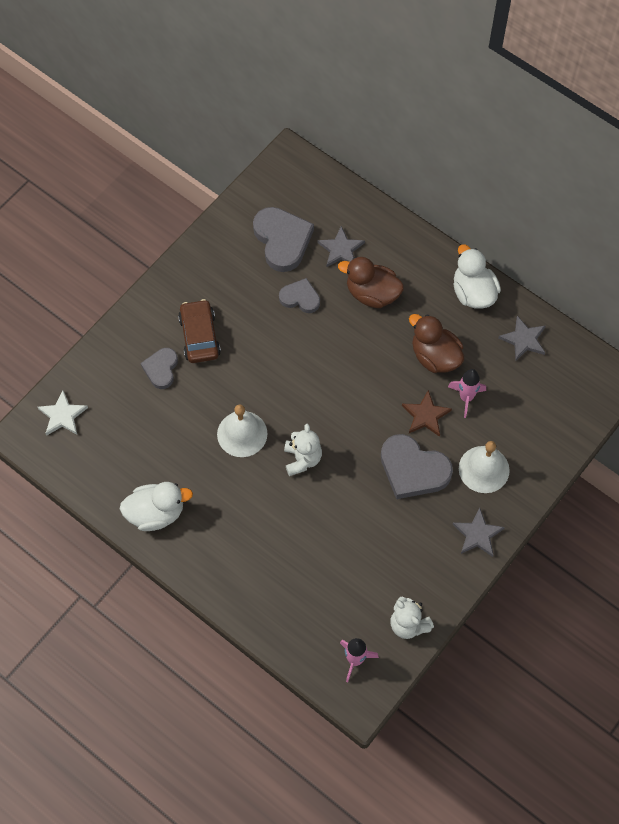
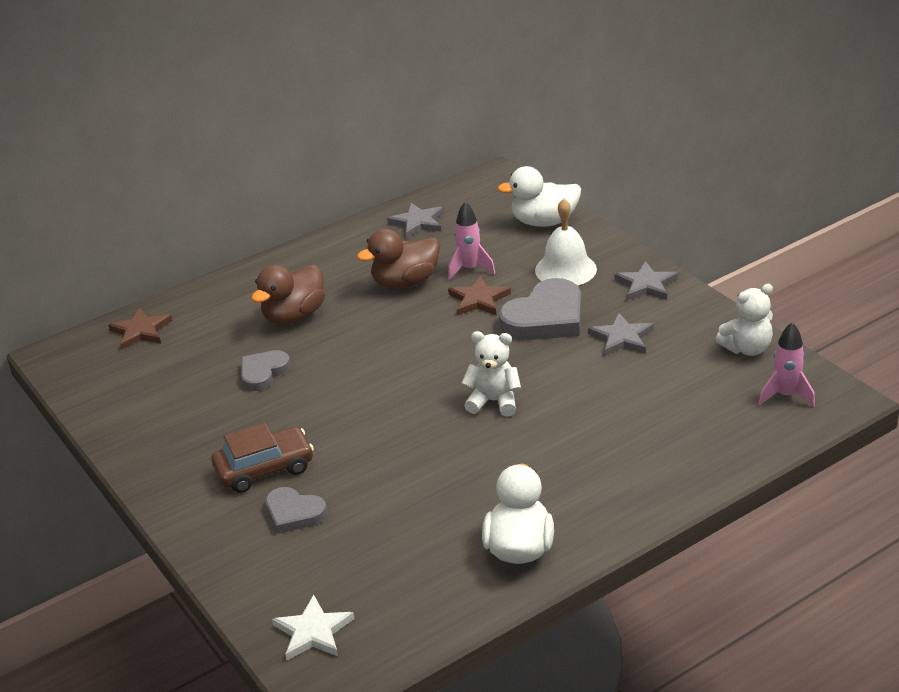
camera: 70 degrees left, 30 degrees down
brown car [178,299,221,363] -> brown car turned 150 degrees clockwise [211,423,314,493]
white bell [217,404,268,457] -> none
grey heart [253,207,314,272] -> none
grey star [317,226,365,267] -> grey star moved to [588,312,654,356]
white duck [453,244,501,309] -> white duck moved to [497,166,581,227]
none -> brown star [108,307,172,349]

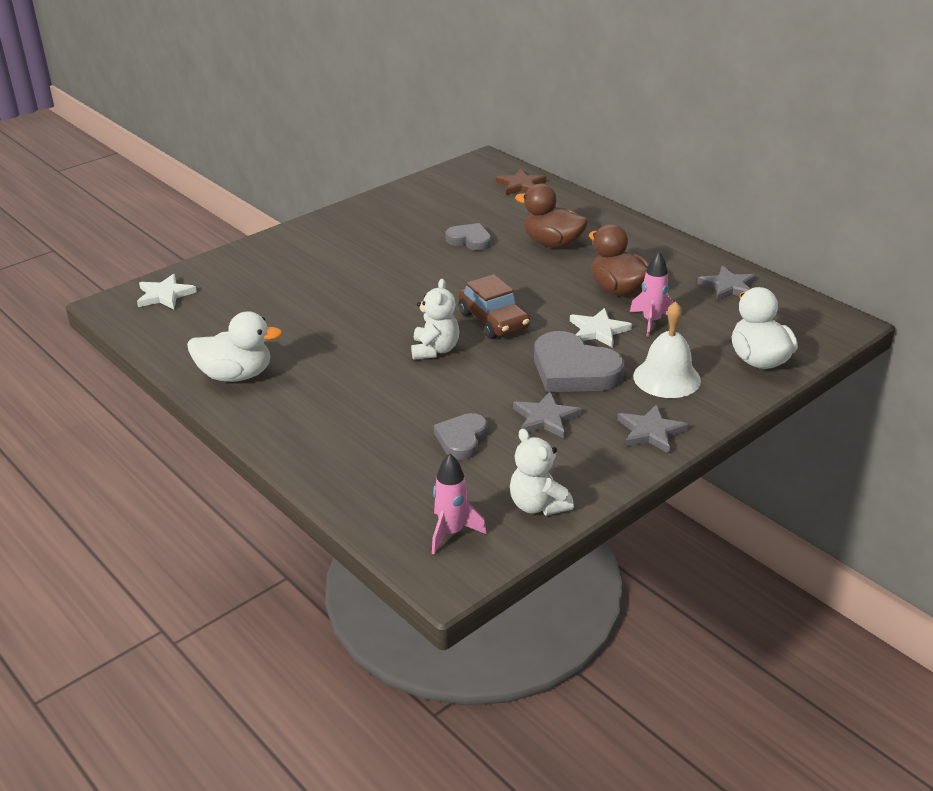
camera: 80 degrees right, 0 degrees up
brown car [211,423,314,493] -> brown car moved to [458,274,530,339]
grey heart [265,487,327,534] -> grey heart moved to [434,413,488,460]
brown star [448,276,511,315] -> white star [570,308,632,348]

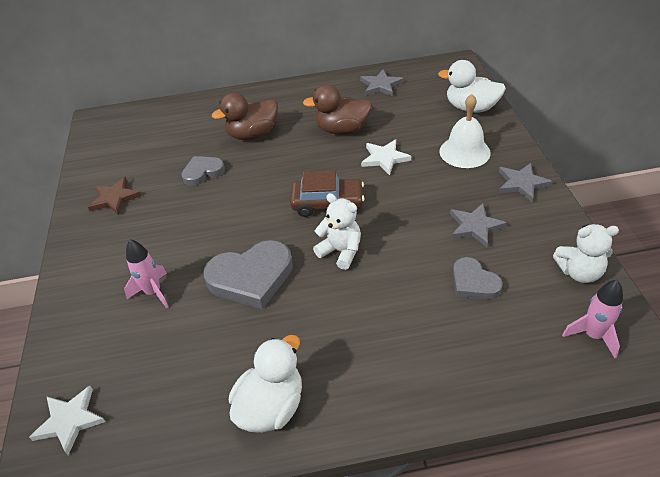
camera: 55 degrees left, 10 degrees up
brown star [496,169,546,195] -> brown star moved to [88,177,142,215]
grey heart [534,331,625,392] -> grey heart moved to [204,240,293,309]
pink rocket [630,252,674,337] -> pink rocket moved to [124,239,169,308]

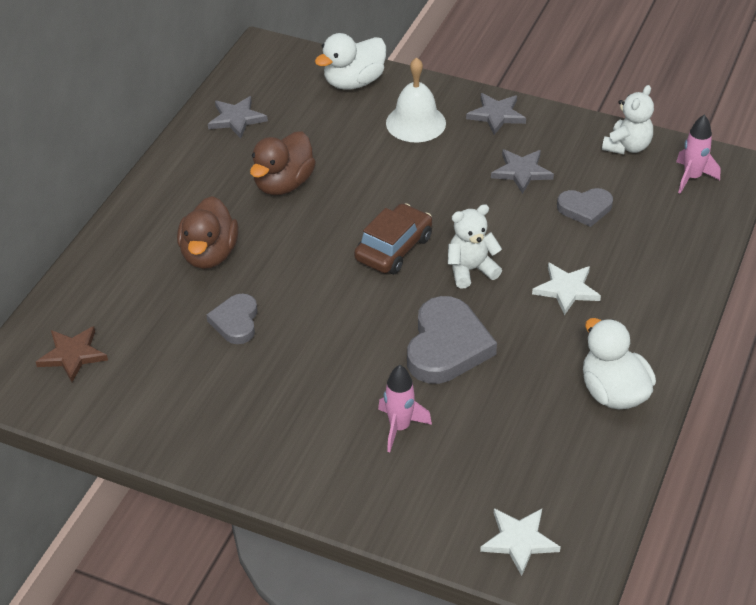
camera: 60 degrees left, 0 degrees up
brown star [88,177,142,215] -> brown star moved to [36,326,108,382]
white star [361,139,411,175] -> white star moved to [532,262,601,315]

